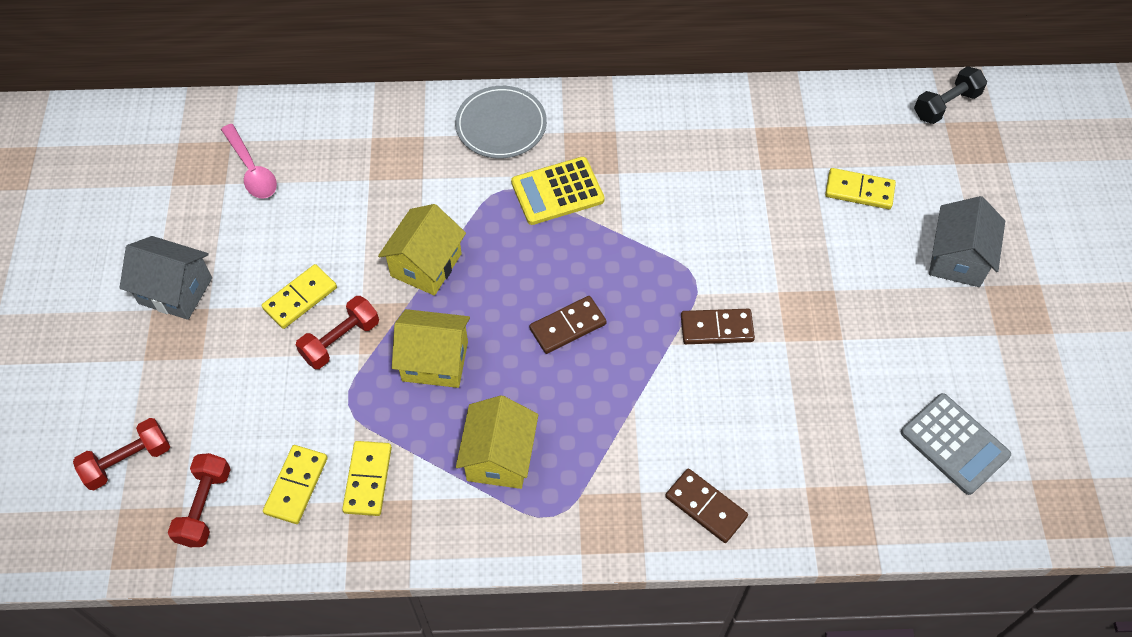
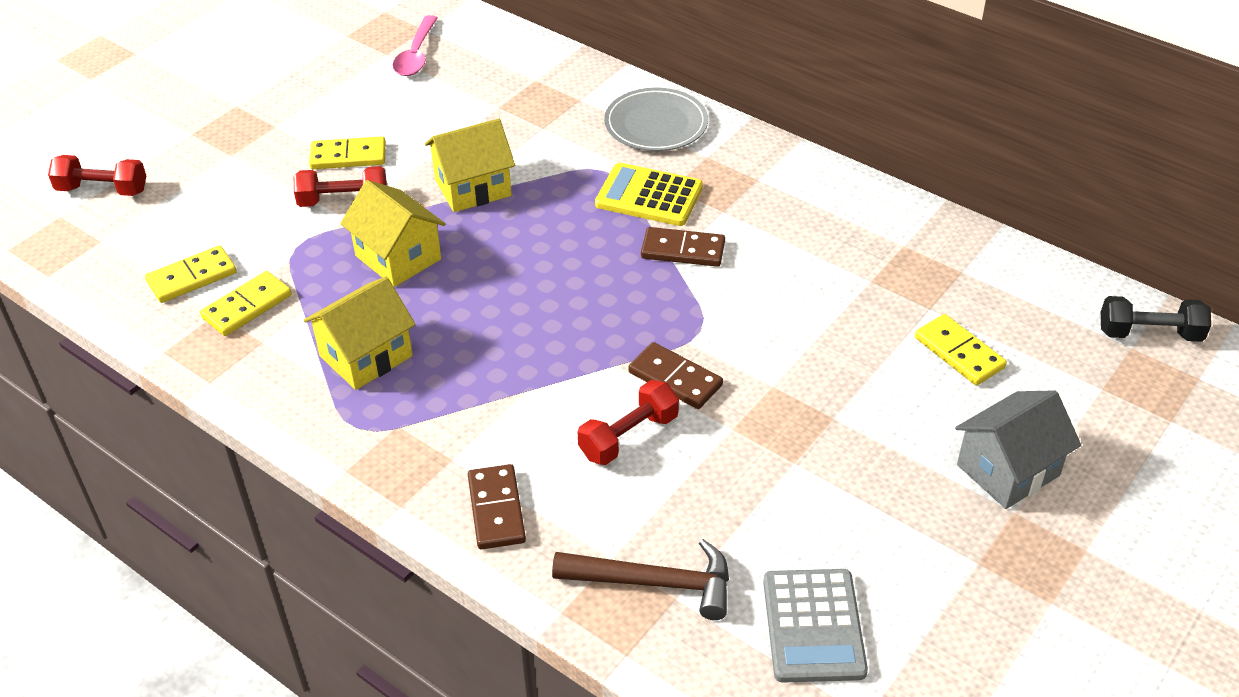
camera: 40 degrees right, 15 degrees down
grey house [119,236,212,320] -> none
red dumbbell [168,453,231,547] -> red dumbbell moved to [578,380,679,465]
brown domino [529,296,606,354] -> brown domino moved to [641,227,725,267]
none -> brown hammer [552,539,729,620]

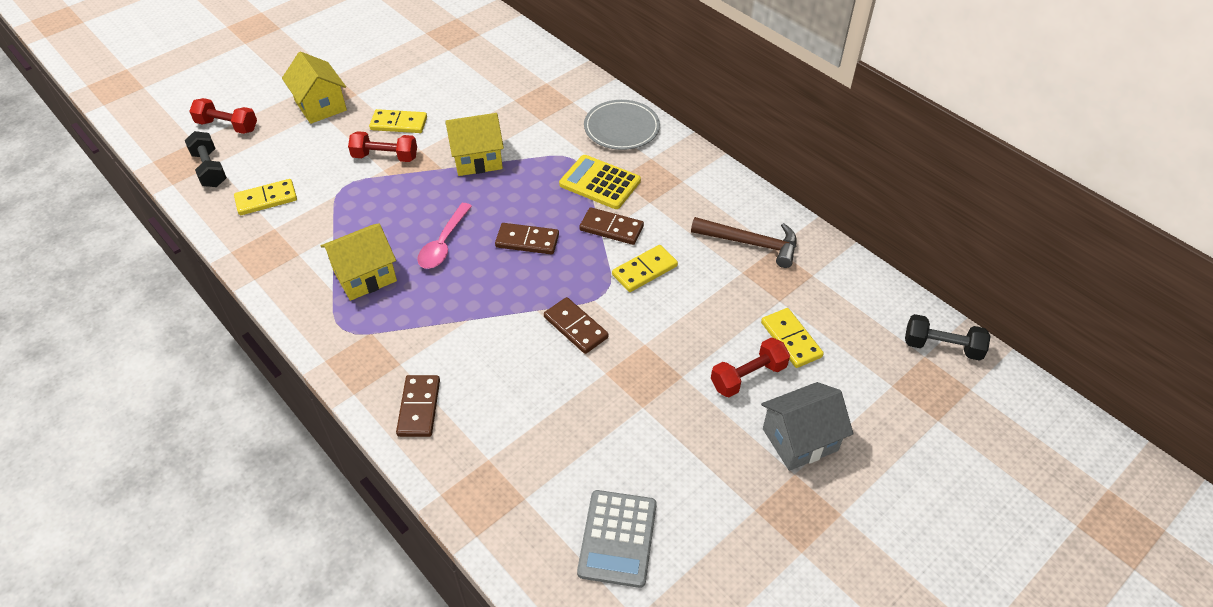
camera: 10 degrees right, 5 degrees up
yellow domino [200,271,292,336] -> yellow domino moved to [612,245,678,292]
yellow house [340,180,445,287] -> yellow house moved to [282,52,347,124]
pink spoon [393,15,437,76] -> pink spoon moved to [417,203,472,269]
brown hammer [552,539,729,620] -> brown hammer moved to [691,217,797,268]
red dumbbell [578,380,679,465] -> red dumbbell moved to [711,338,790,397]
none -> black dumbbell [185,131,227,187]
none -> brown domino [495,223,559,255]

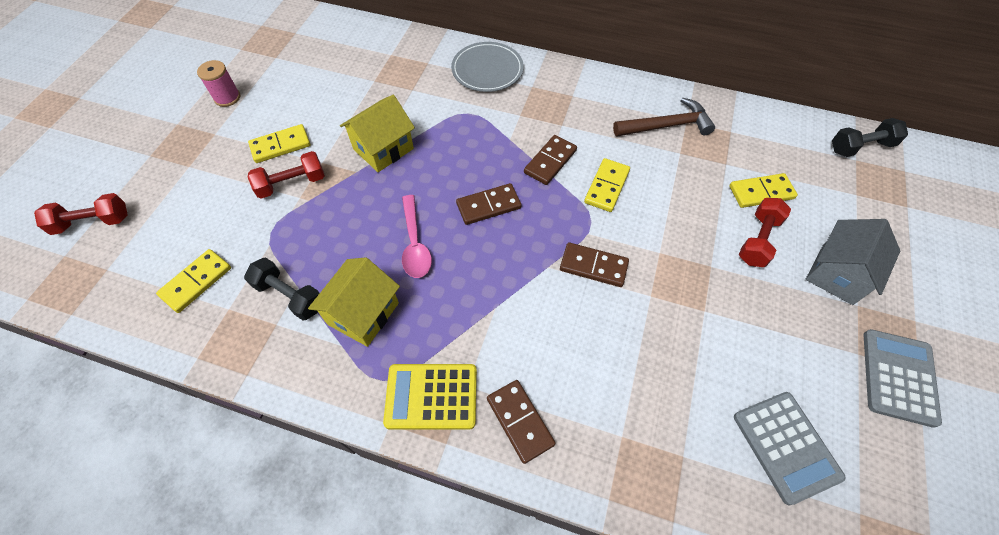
camera: 30 degrees left, 10 degrees up
black dumbbell [185,131,227,187] -> black dumbbell moved to [244,257,320,320]
yellow house [282,52,347,124] -> none
yellow calculator [559,155,641,209] -> yellow calculator moved to [383,364,477,430]
brown domino [580,207,644,245] -> brown domino turned 45 degrees counterclockwise [524,135,577,185]
yellow domino [761,308,824,368] -> yellow domino turned 45 degrees counterclockwise [729,173,798,208]
none -> pink spool [197,60,240,107]
none -> grey calculator [864,329,942,428]

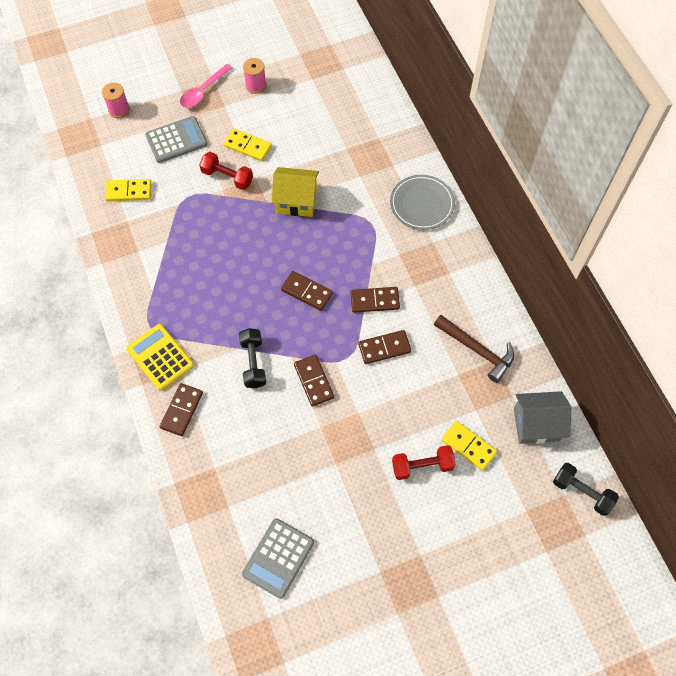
camera: 50 degrees right, 5 degrees up
red dumbbell [34,193,128,235] -> pink spool [102,83,130,118]
black dumbbell [244,257,320,320] -> black dumbbell moved to [239,328,266,388]
yellow house [308,257,400,347] -> none
pink spoon [402,195,432,278] -> pink spoon moved to [180,64,233,108]
yellow domino [584,158,630,212] -> brown domino [358,330,411,364]
grey house [805,219,900,305] -> grey house moved to [514,391,571,444]
grey calculator [864,329,942,428] -> grey calculator moved to [145,116,207,163]

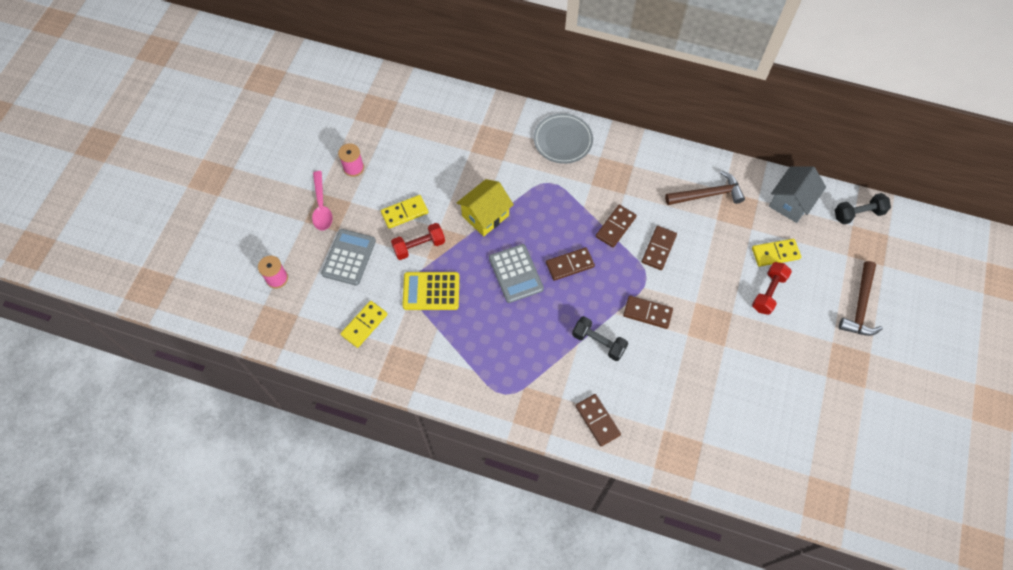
camera: 50 degrees left, 0 degrees up
yellow calculator [126,324,194,391] -> yellow calculator moved to [402,272,459,310]
grey calculator [242,518,314,599] -> grey calculator moved to [489,244,544,303]
none -> brown hammer [839,261,883,336]

